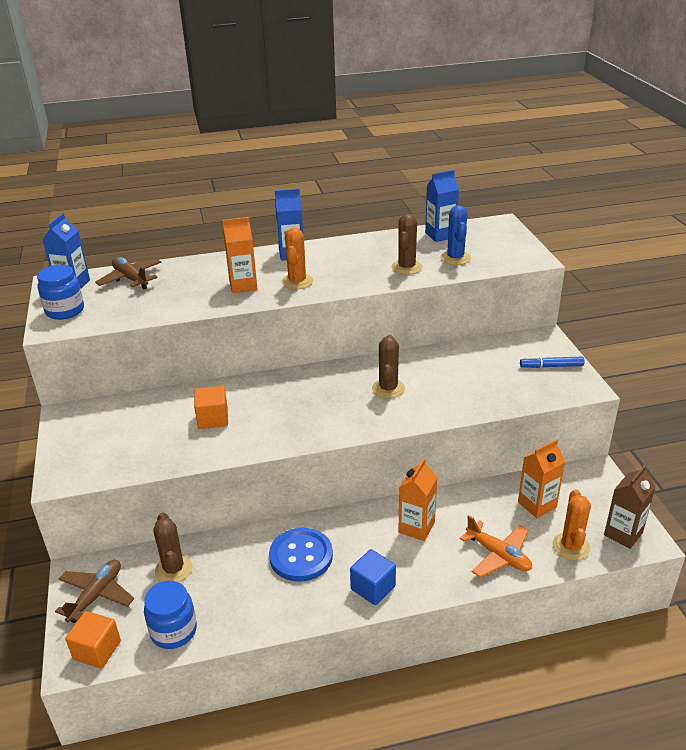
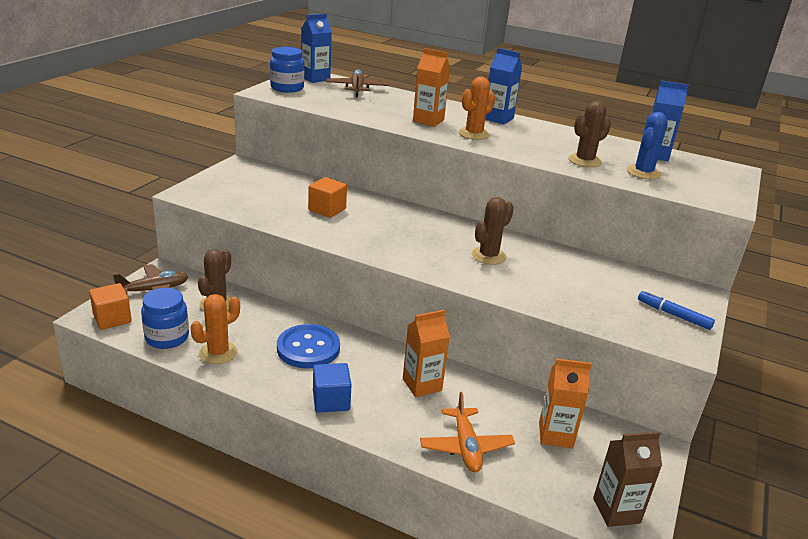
camera: 35 degrees right, 5 degrees down
orange cactus [553,489,591,560] -> orange cactus moved to [191,294,240,364]

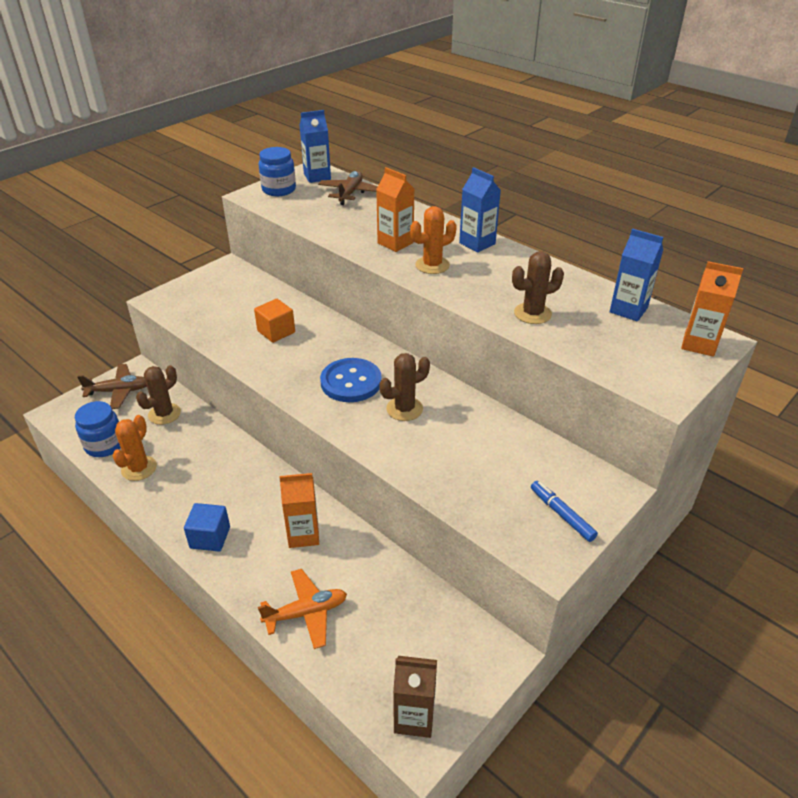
camera: 20 degrees right, 10 degrees up
orange cube [89,283,132,330] -> none
orange cactus [191,294,240,364] -> orange cactus turned 45 degrees counterclockwise [112,415,157,481]
blue button [277,324,340,369] -> blue button moved to [320,358,382,402]
orange plane [420,392,515,472] -> orange plane turned 120 degrees counterclockwise [258,569,347,649]
orange carton [539,359,592,448] -> orange carton moved to [681,261,743,357]
blue cactus [627,112,668,179] -> none

